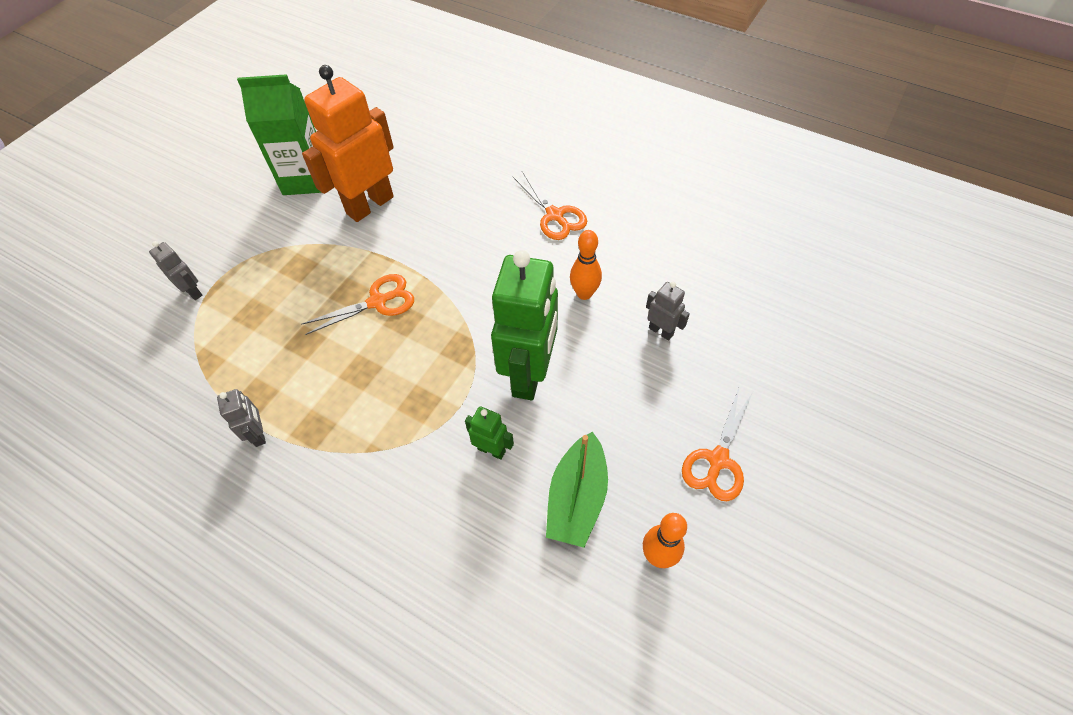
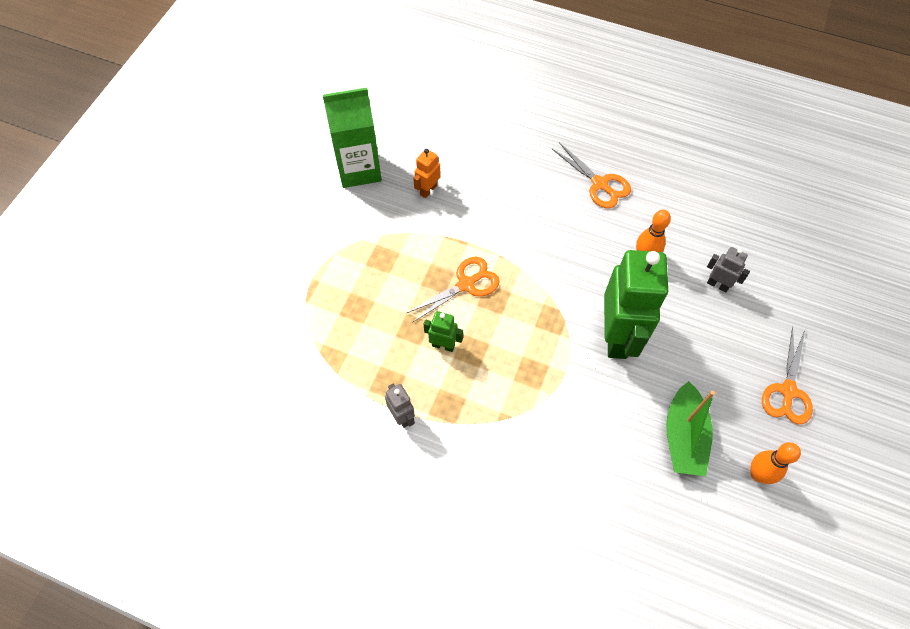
camera: 10 degrees left, 5 degrees up
grey robot [149,241,202,300] -> none
orange robot [302,65,394,222] -> orange robot [413,149,441,198], size x0.44
green robot [465,406,514,460] -> green robot moved to [424,311,463,352]

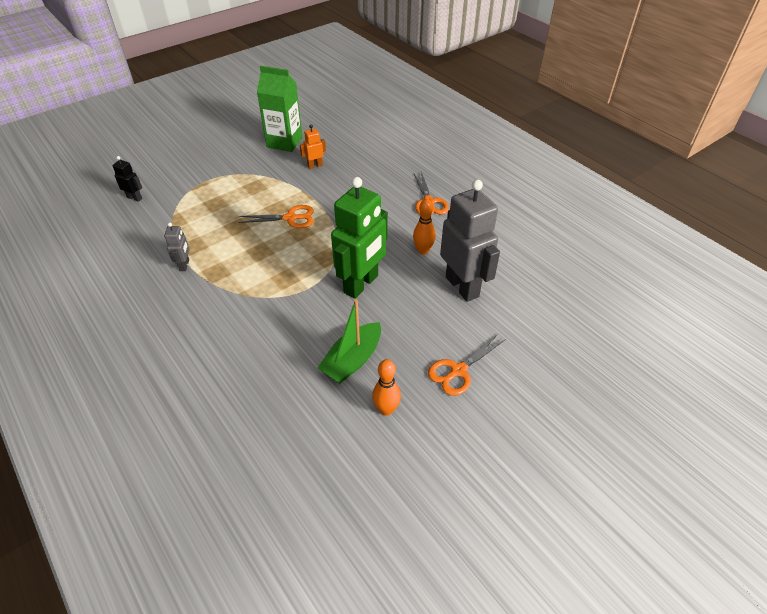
camera: 30 degrees right, 15 degrees down
green robot [424,311,463,352] -> none
grey robot [707,247,750,292] -> grey robot [440,180,500,302], size x2.26
none -> black robot [112,156,142,202]

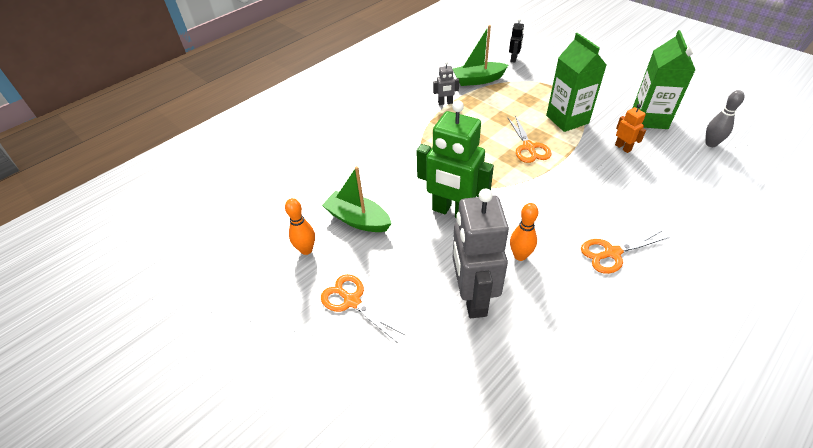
camera: 85 degrees right, 0 degrees up
grey robot [440,180,500,302] -> grey robot turned 120 degrees clockwise [453,188,509,318]
none -> green boat [453,25,508,86]
none -> green carton [546,33,606,132]
none -> grey bowling pin [705,90,744,147]

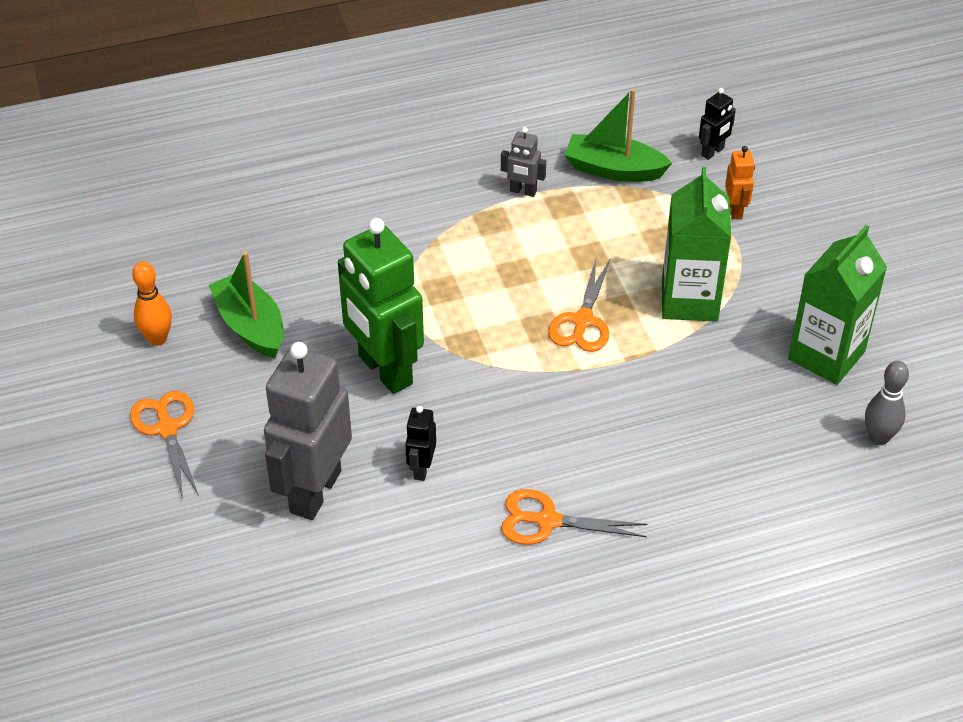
camera: 25 degrees right, 0 degrees up
orange bowling pin [510,203,538,261] -> black robot [405,406,436,481]
orange robot [615,104,646,153] -> orange robot moved to [725,146,755,219]

